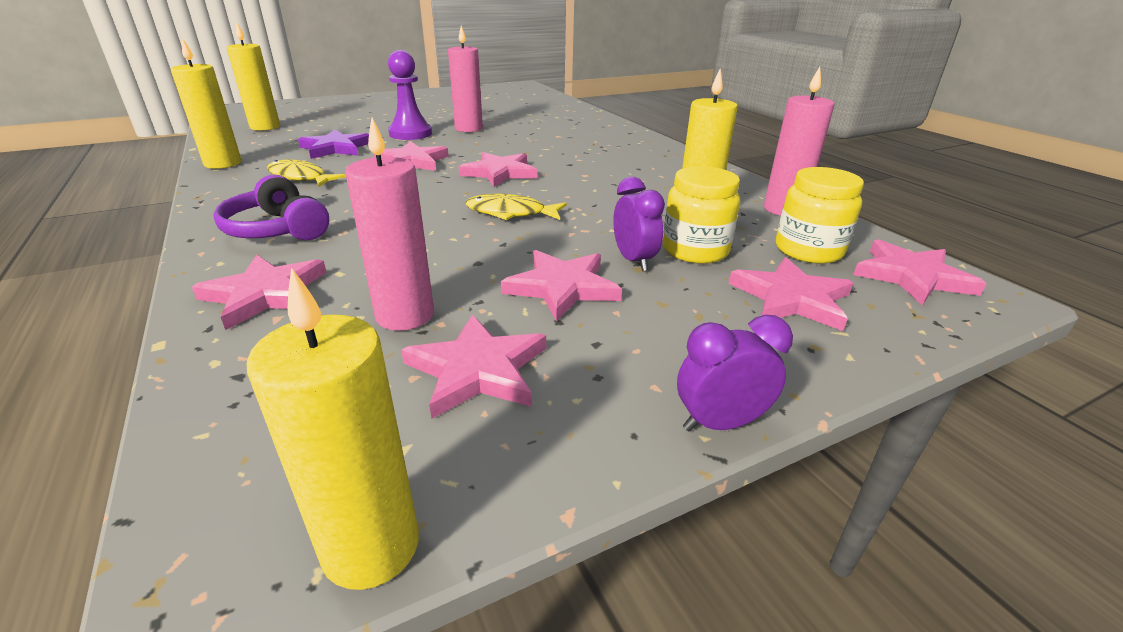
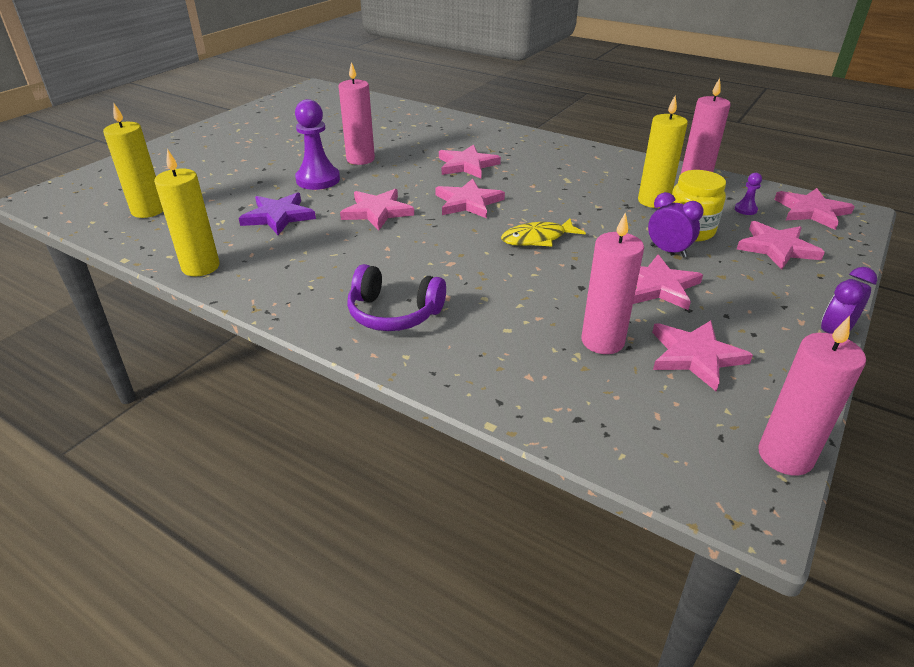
camera: 30 degrees left, 5 degrees up
pink star [192,255,327,330] -> pink star moved to [439,144,501,178]
yellow candle [246,267,419,590] -> pink candle [758,316,866,476]
yellow fish [267,160,346,187] -> none
yellow jar [776,167,864,264] -> purple pawn [735,173,762,215]

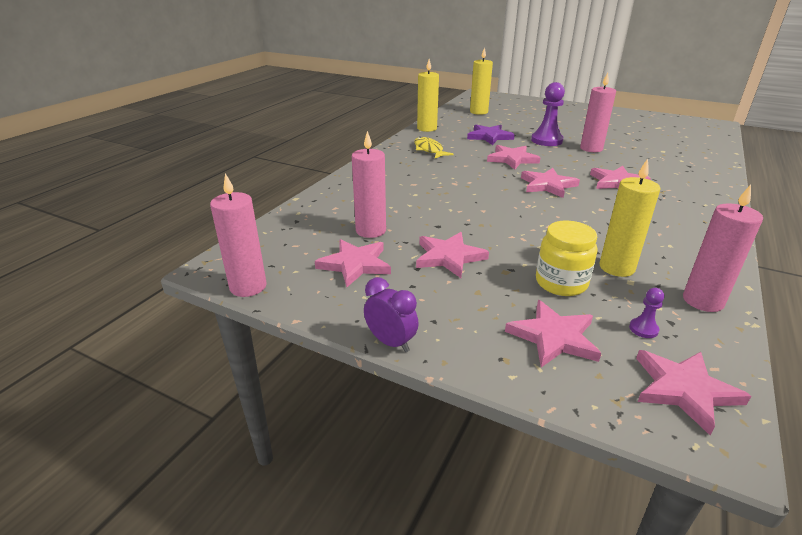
camera: 85 degrees right, 5 degrees down
purple headphones [347,264,446,331] -> none
yellow fish [501,218,586,247] -> yellow fish moved to [414,137,453,158]
purple clock [648,192,704,258] -> none

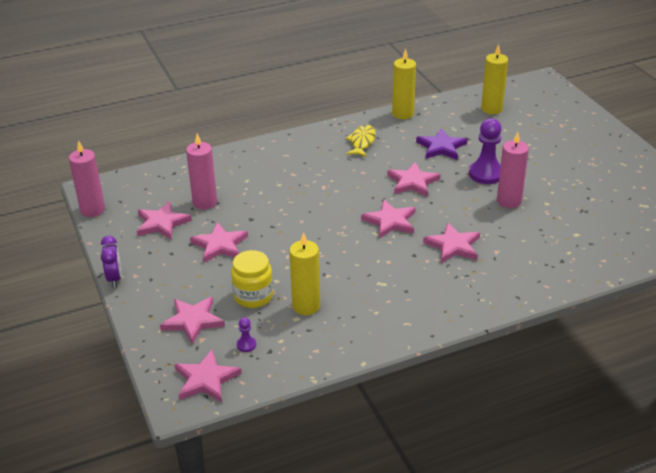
camera: 40 degrees right, 5 degrees up
pink candle [683,185,763,312] -> none

